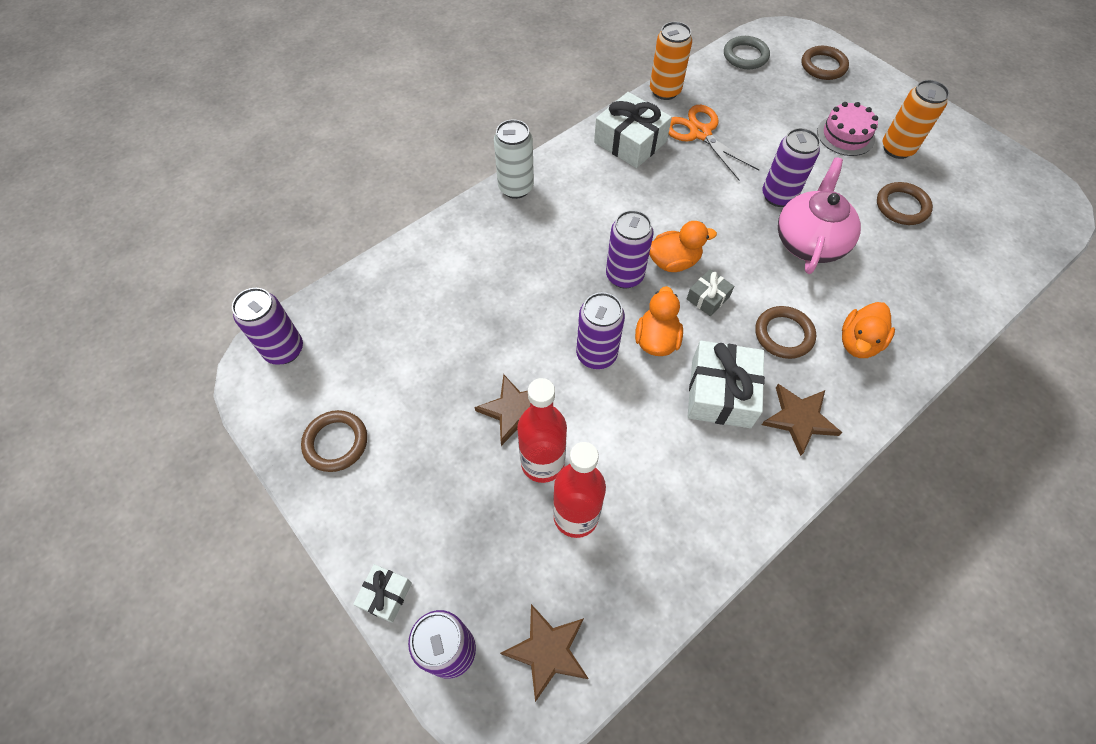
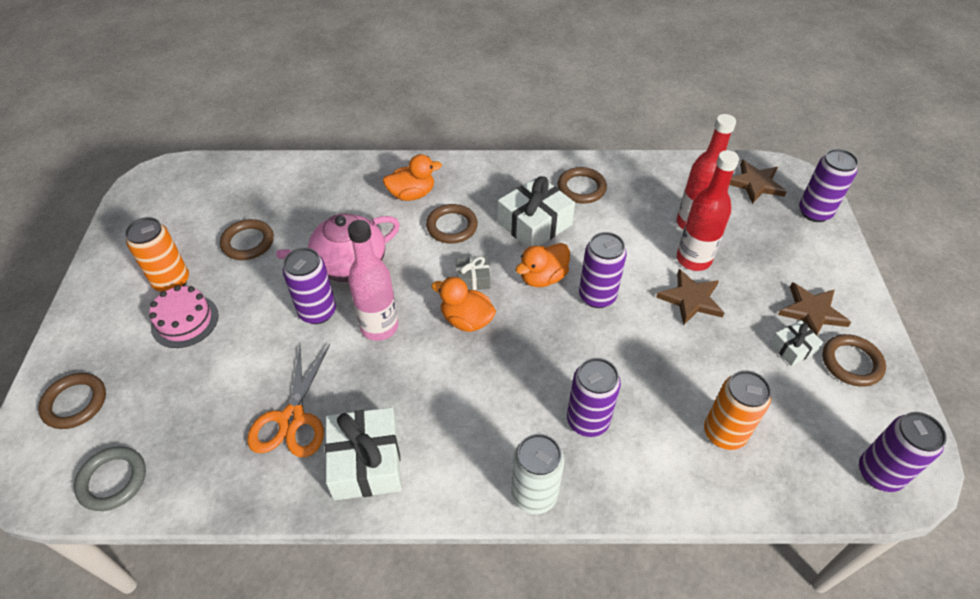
camera: 140 degrees left, 10 degrees down
white gift [353,564,412,623] -> white gift moved to [770,320,823,366]
purple can [606,210,654,289] -> purple can moved to [567,358,621,437]
orange can [650,22,692,100] -> orange can moved to [704,370,771,450]
brown star [762,384,842,456] -> brown star moved to [778,282,851,335]
none -> pink bottle [348,220,398,341]
none -> brown ring [558,167,607,204]

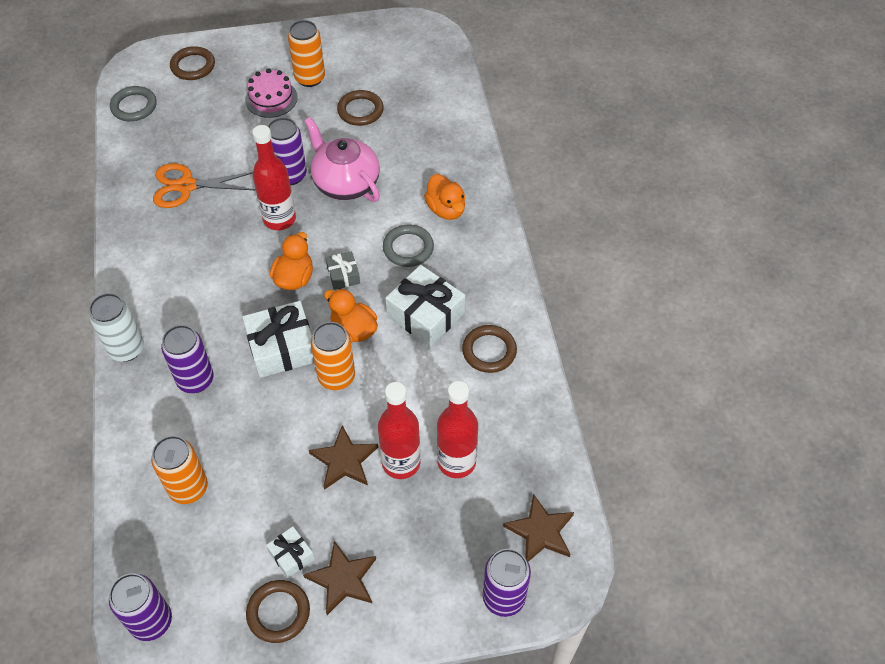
camera: 80 degrees right, 5 degrees up
white gift [325,407,402,501] -> white gift moved to [242,301,314,378]
pink bottle [348,220,398,341] -> red bottle [252,125,296,230]
brown ring [426,204,478,244] -> grey ring [383,224,434,267]
purple can [579,232,627,308] -> orange can [311,322,355,390]

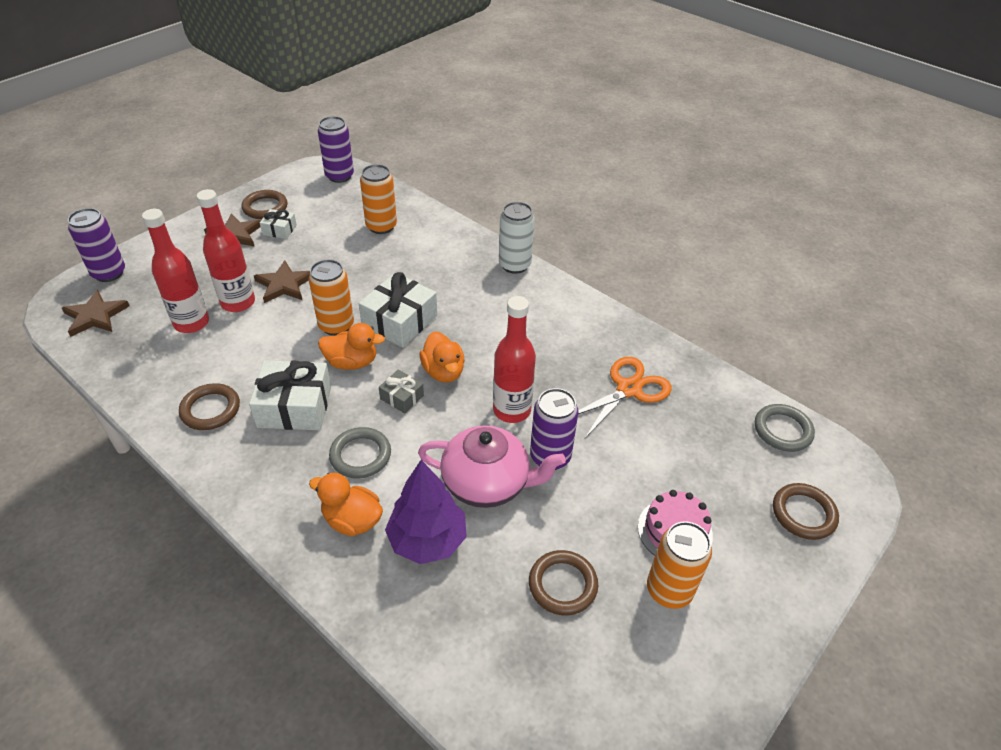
camera: 140 degrees right, 10 degrees down
purple can [161,325,214,393] -> none
none -> purple tree [385,460,467,564]

